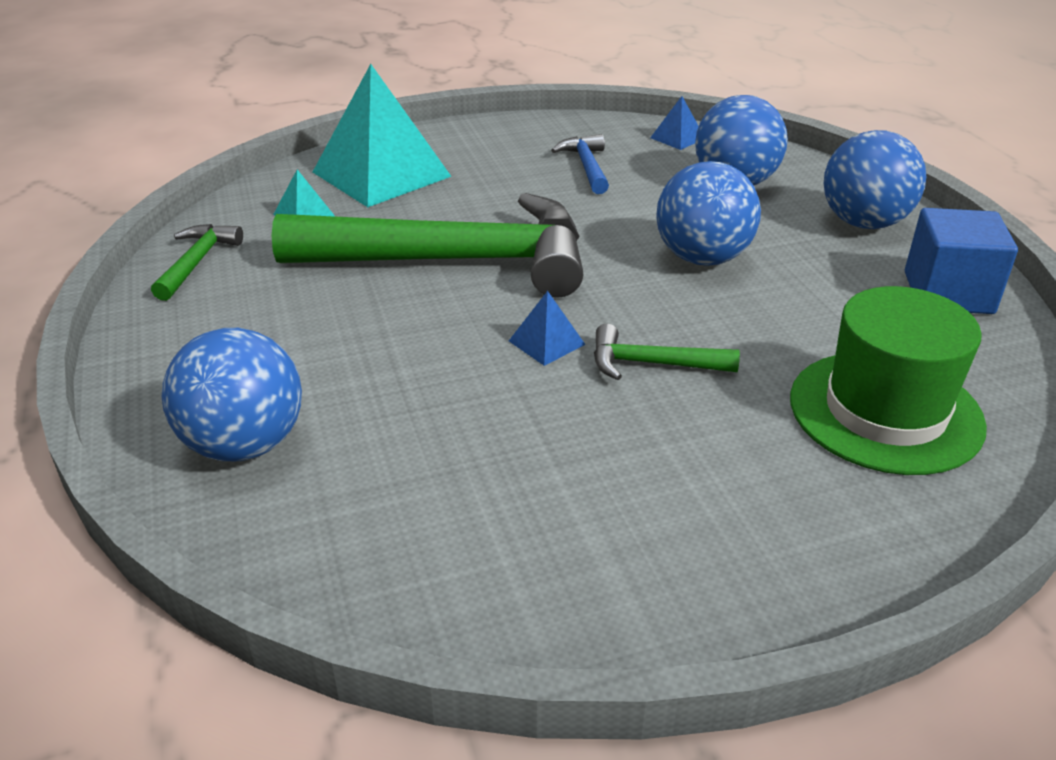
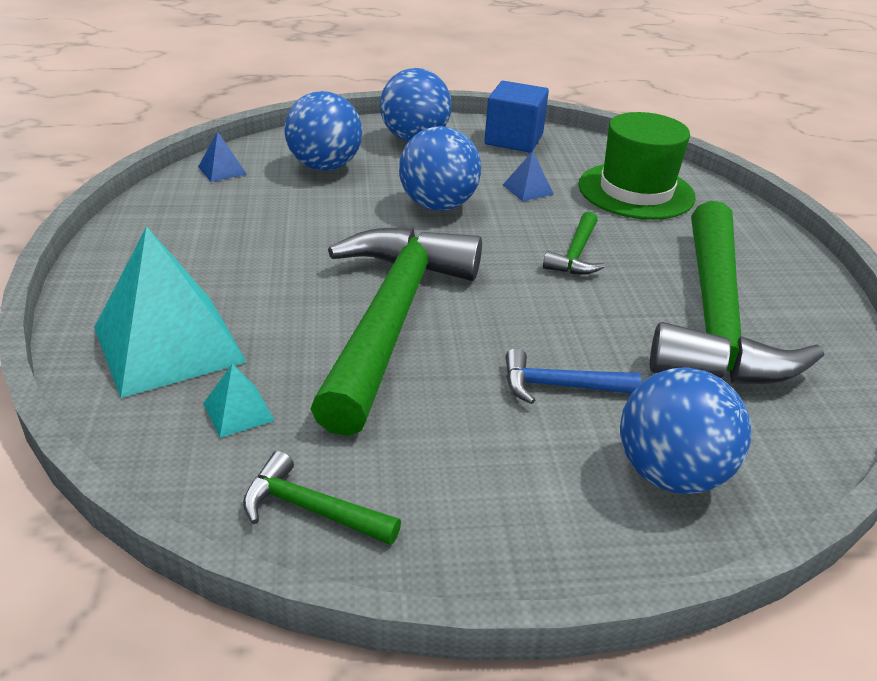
camera: 80 degrees left, 0 degrees up
blue pyramid [509,291,585,366] -> blue pyramid moved to [503,151,554,201]
blue hammer [551,134,609,194] -> blue hammer moved to [506,348,641,404]
none -> green hammer [650,201,824,384]

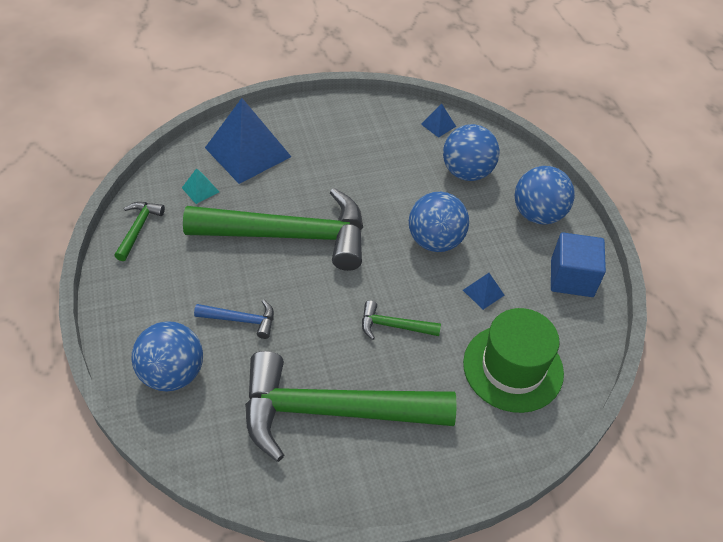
camera: 80 degrees right, 15 degrees up
turquoise pyramid [94,226,247,398] -> blue pyramid [205,98,291,184]
blue hammer [506,348,641,404] -> blue hammer turned 105 degrees clockwise [194,300,274,339]

